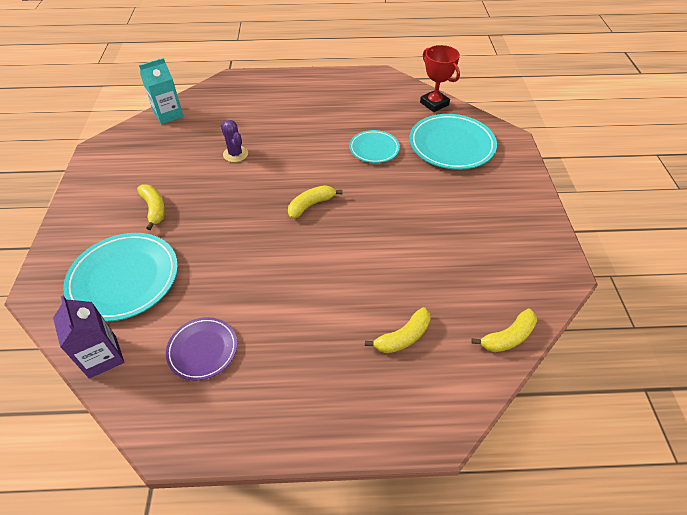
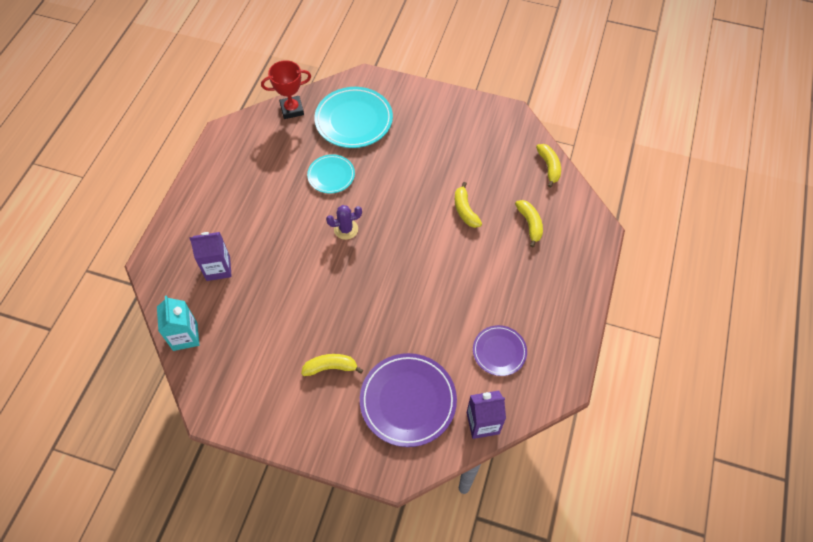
camera: 70 degrees left, 10 degrees up
turquoise plate [63,233,178,322] -> purple plate [360,353,457,447]
purple cactus [221,120,248,162] -> purple cactus moved to [326,205,362,240]
yellow banana [288,185,342,219] -> yellow banana moved to [455,182,482,228]
none -> purple carton [189,232,232,281]

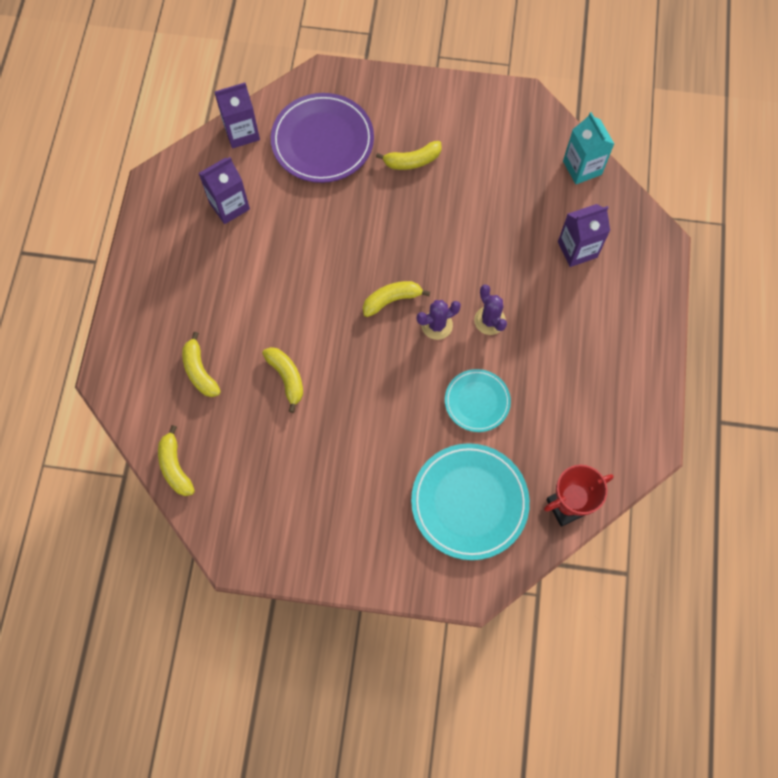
camera: 170 degrees right, 10 degrees up
purple plate [473,325,527,376] -> purple carton [199,157,250,224]
none -> yellow banana [363,281,430,317]
none -> purple cactus [474,284,507,335]

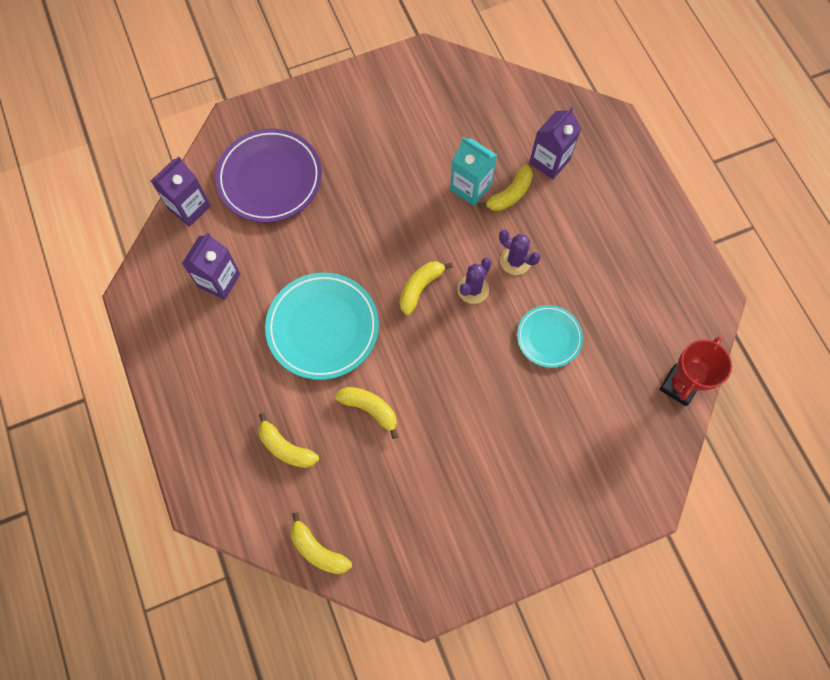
camera: 30 degrees left, 0 degrees up
yellow banana [376,141,442,170] -> yellow banana moved to [479,164,533,211]
turquoise plate [411,443,530,560] -> turquoise plate moved to [265,273,379,380]
turquoise carton [563,112,614,184] -> turquoise carton moved to [450,137,497,206]

